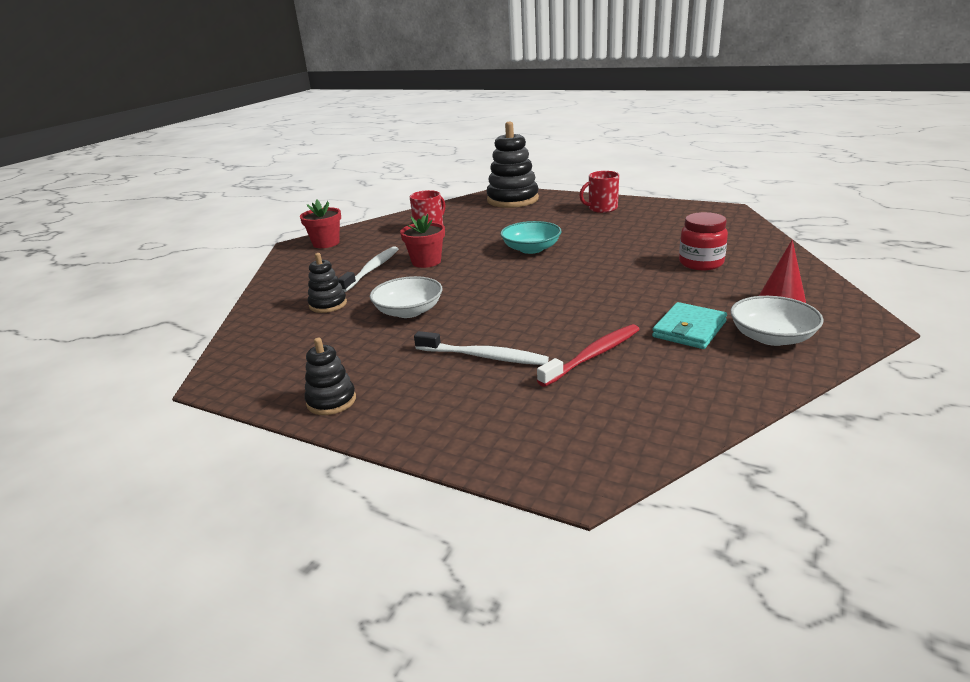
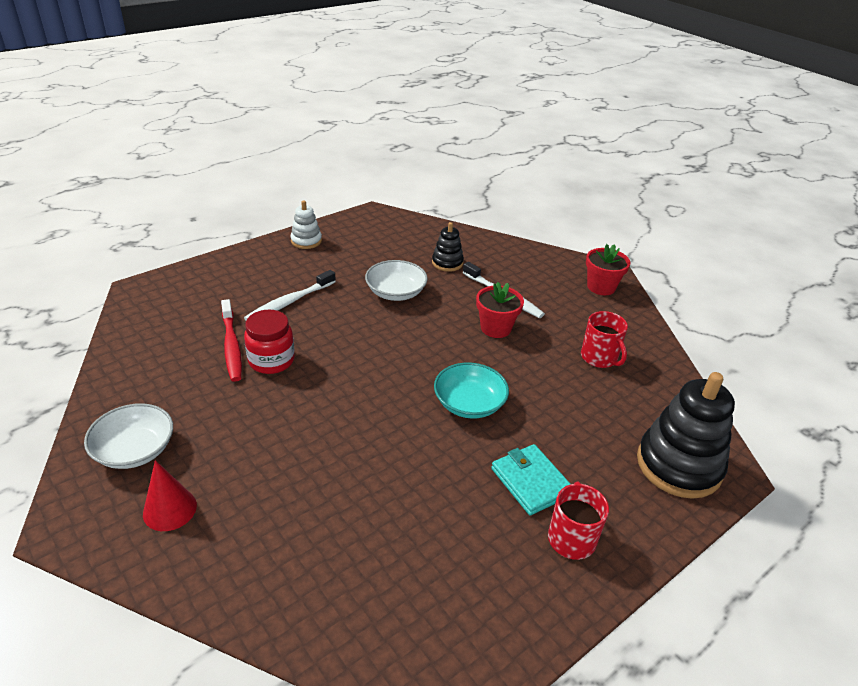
camera: 110 degrees right, 10 degrees up
black stacking toy [304,338,356,415] -> white stacking toy [290,200,322,249]
turquoise wallet [652,302,727,349] -> turquoise wallet moved to [491,444,570,515]
red jar [679,212,728,270] -> red jar moved to [244,310,295,374]

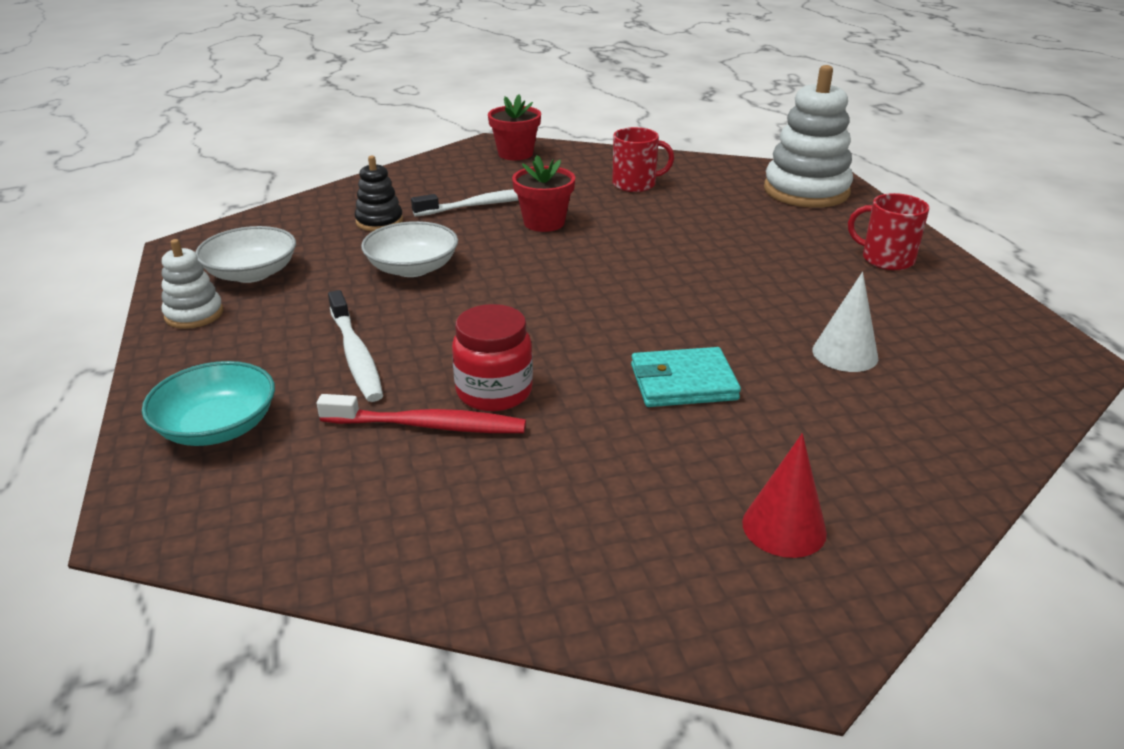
camera: 65 degrees left, 5 degrees down
white bowl [84,403,173,469] -> white bowl moved to [195,226,296,283]
turquoise bowl [434,363,509,419] -> turquoise bowl moved to [142,361,275,446]
turquoise wallet [491,444,570,515] -> turquoise wallet moved to [631,347,741,407]
black stacking toy [637,372,735,499] -> white stacking toy [764,65,853,208]
none -> white cone [812,272,878,372]

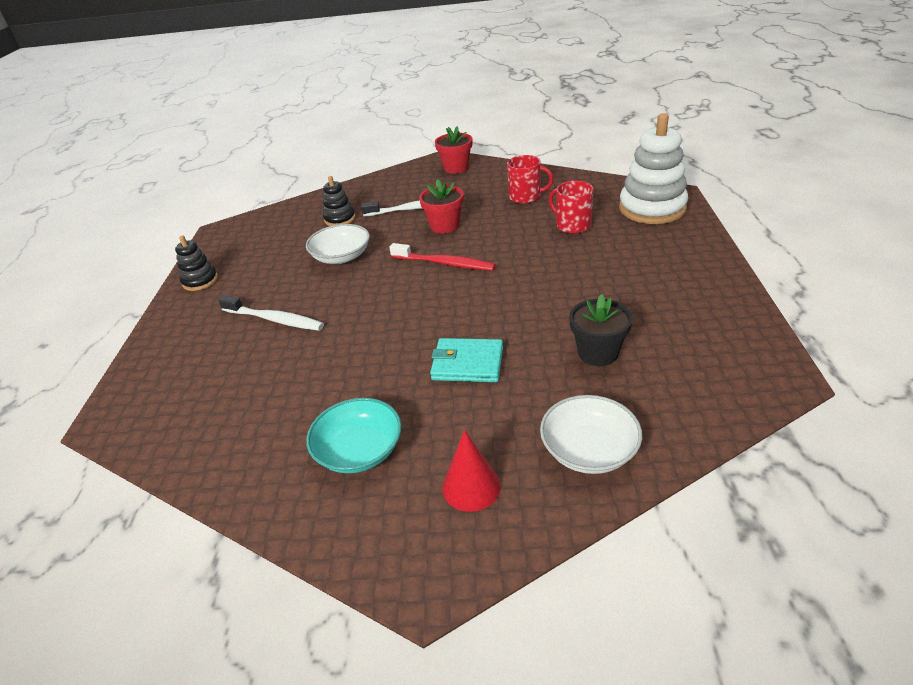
camera: 20 degrees right, 5 degrees up
turquoise bowl [142,361,275,446] -> turquoise bowl moved to [306,398,402,473]
white stacking toy [162,239,224,329] -> black stacking toy [175,236,218,291]
white bowl [195,226,296,283] -> white bowl moved to [540,395,642,474]
red toothbrush [317,394,526,433] -> red toothbrush moved to [389,243,496,271]
white toothbrush [328,290,383,402] -> white toothbrush turned 60 degrees counterclockwise [218,295,324,331]
red jar [452,304,533,411] -> none
white cone [812,272,878,372] -> black flower pot [569,294,633,366]
red mug [848,193,930,270] -> red mug moved to [549,181,594,234]

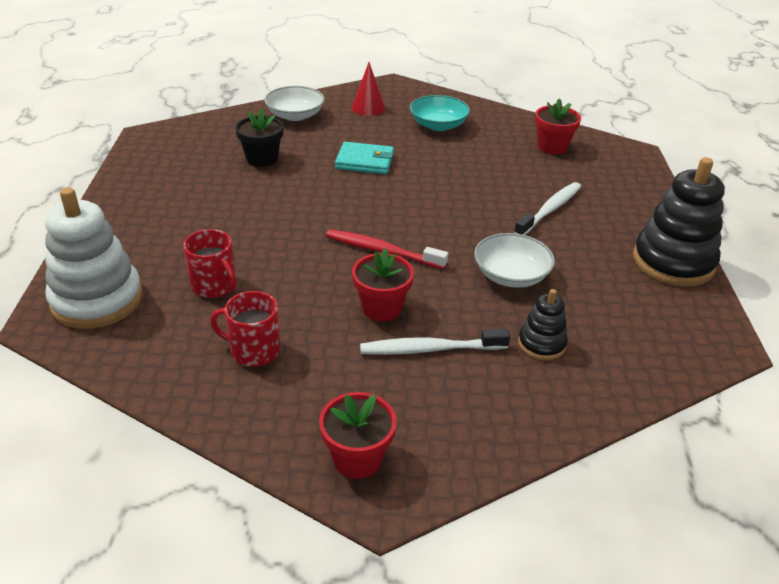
camera: 175 degrees right, 0 degrees up
black stacking toy [175,236,218,291] -> black stacking toy [633,157,725,287], size x1.93
white toothbrush [218,295,324,331] -> white toothbrush turned 105 degrees clockwise [514,182,581,235]
none -> red flower pot [535,98,581,154]

